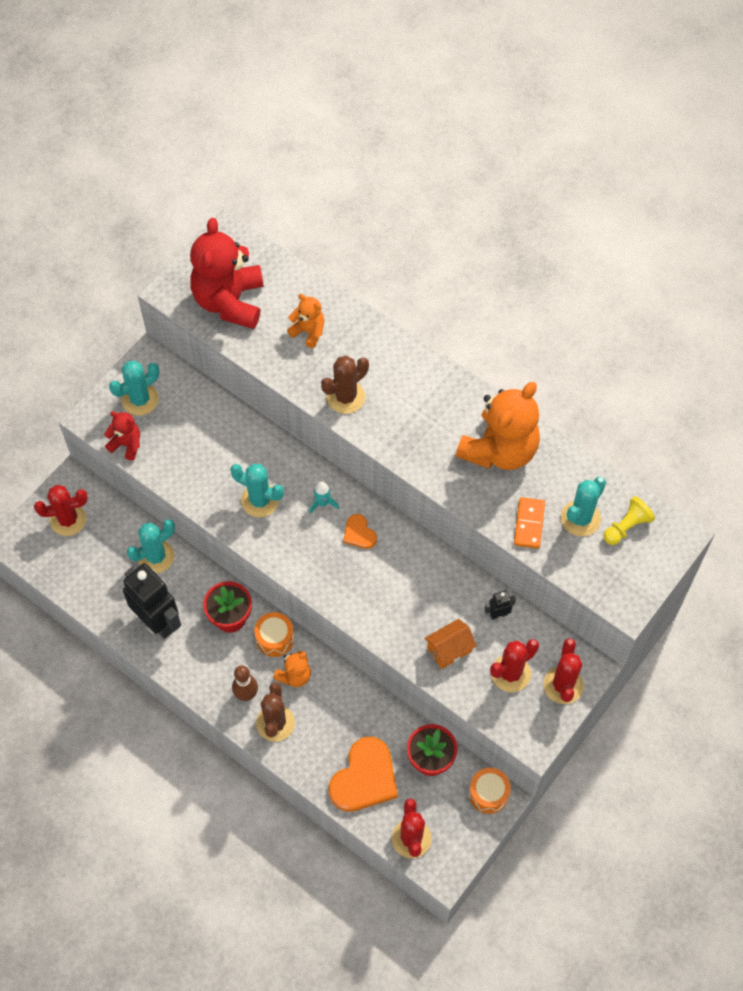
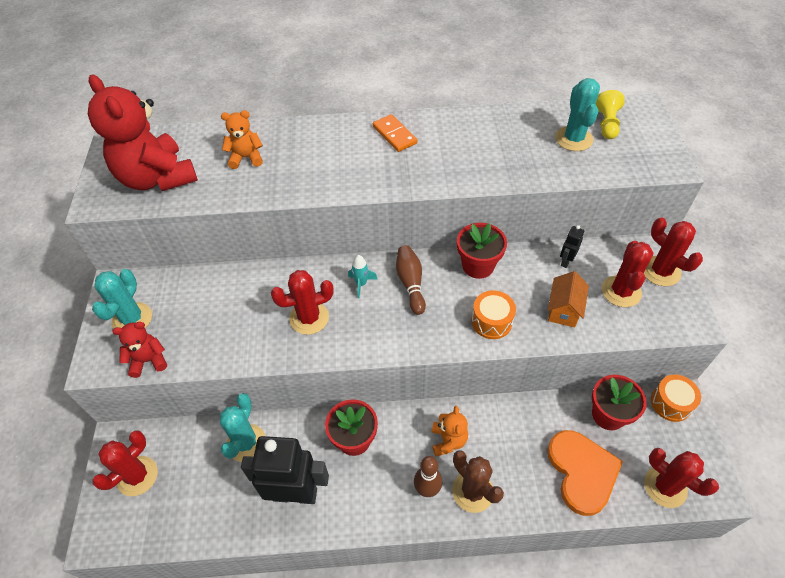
camera: 40 degrees left, 10 degrees down
turquoise cactus [230,464,284,517] -> red cactus [271,270,334,335]
orange drum [254,612,294,657] -> orange drum moved to [471,290,516,339]
brown cactus [321,356,369,414] -> none
orange heart [343,514,377,549] -> brown bowling pin [396,245,426,315]
orange teddy bear [456,382,540,470] -> none
orange domino [514,497,545,549] -> orange domino moved to [373,114,417,152]
none -> red flower pot [457,223,507,279]

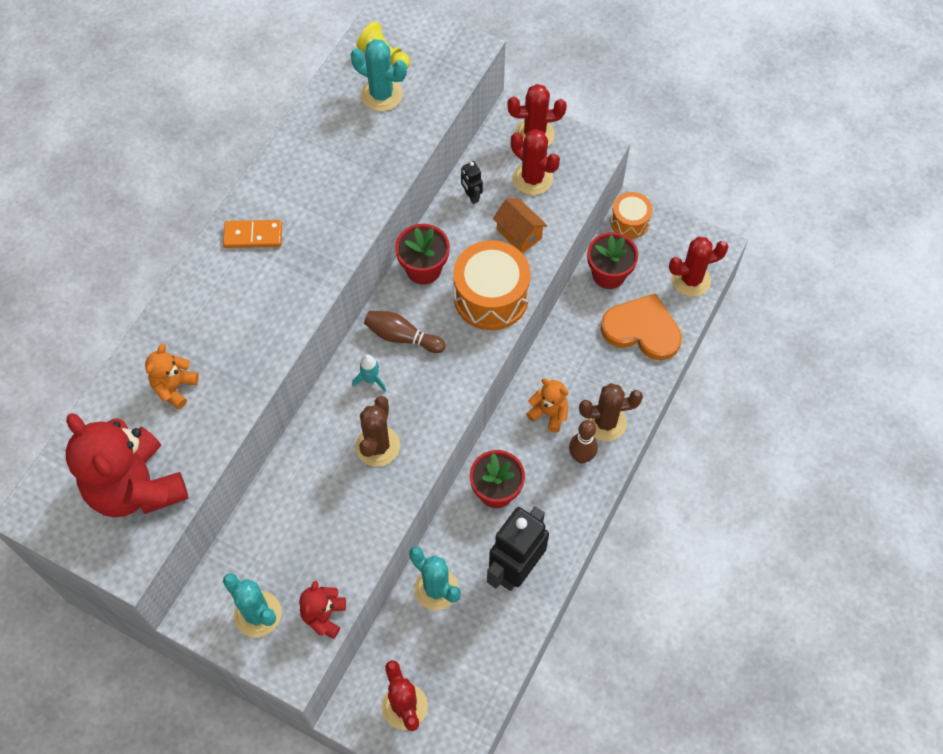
camera: 60 degrees left, 10 degrees up
red teddy bear [88,74,198,191] -> red teddy bear turned 60 degrees clockwise [66,413,189,518]
red cactus [271,270,334,335] -> brown cactus [355,396,400,467]
orange drum [471,290,516,339] -> orange drum [453,240,531,330], size x1.74

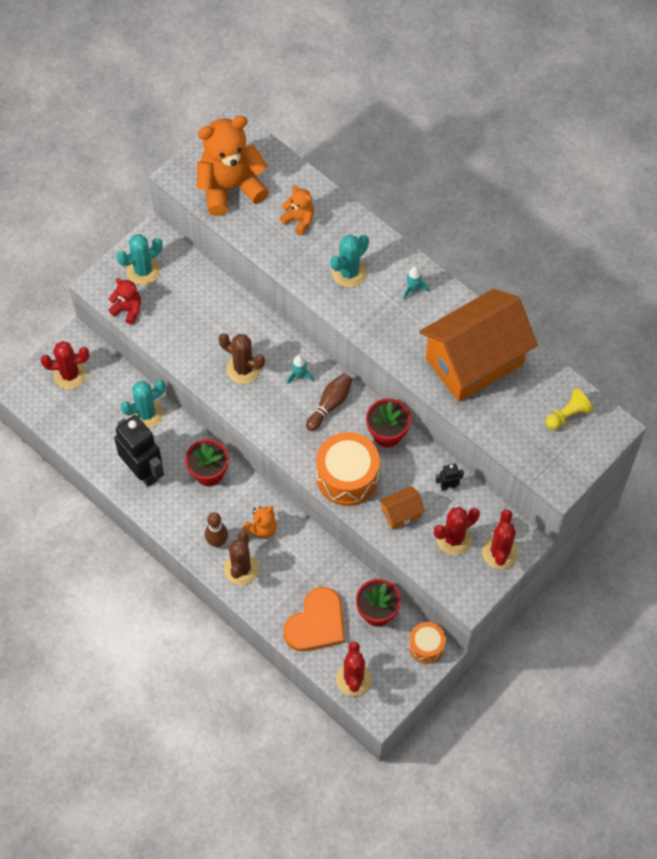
camera: 105 degrees right, 0 degrees up
red teddy bear [66,413,189,518] -> orange teddy bear [197,116,269,216]
orange domino [223,220,282,248] -> turquoise rocket [403,267,429,300]
turquoise cactus [350,39,407,112] -> turquoise cactus moved to [330,234,369,287]
none -> orange house [419,289,538,402]

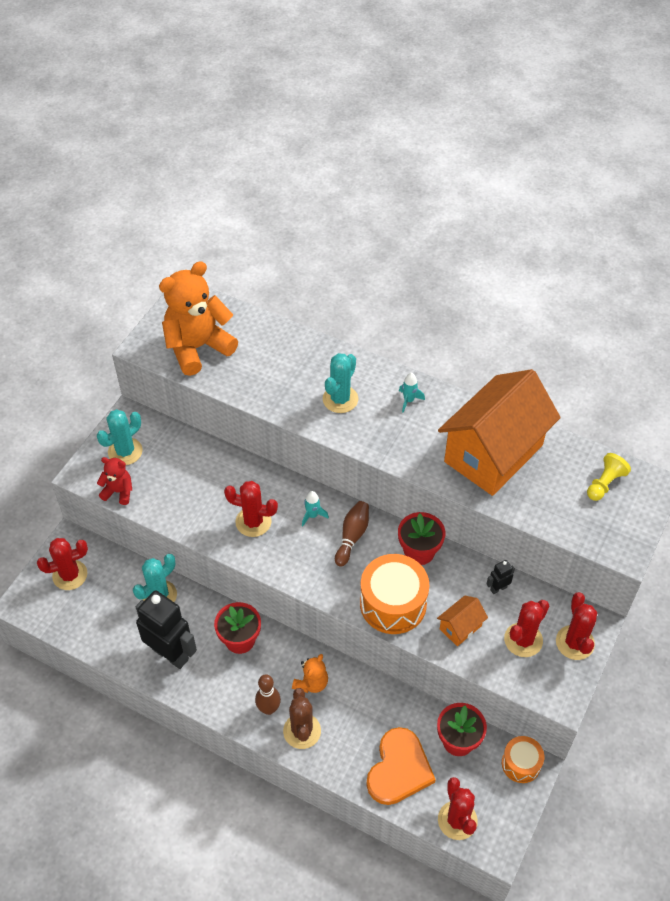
camera: 15 degrees left, 10 degrees down
brown cactus [219,333,265,384] -> red cactus [224,481,278,537]
orange teddy bear [280,185,314,235] -> none

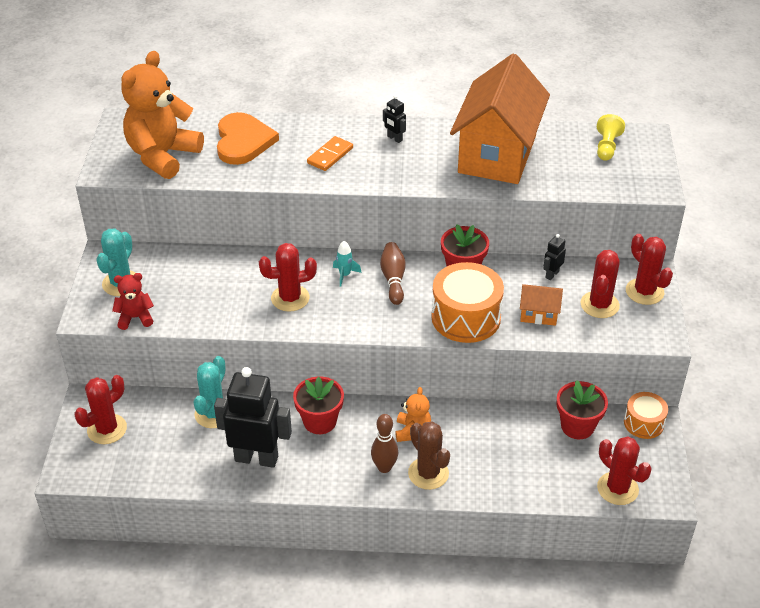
camera: 25 degrees left, 10 degrees down
turquoise cactus [323,353,358,413] -> orange domino [307,136,353,171]
orange heart [366,727,436,805] -> orange heart moved to [217,112,279,165]
turquoise rocket [399,373,425,412] -> black robot [383,95,406,143]
orange house [437,596,488,646] -> orange house turned 75 degrees clockwise [520,284,563,326]

